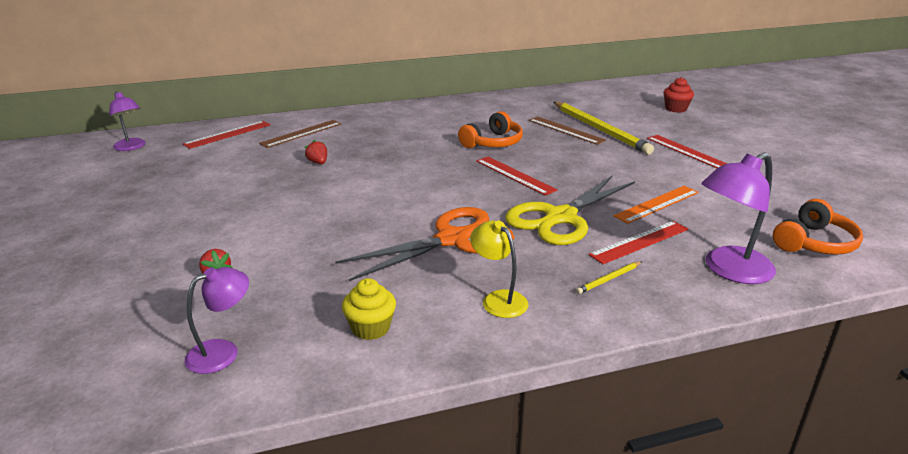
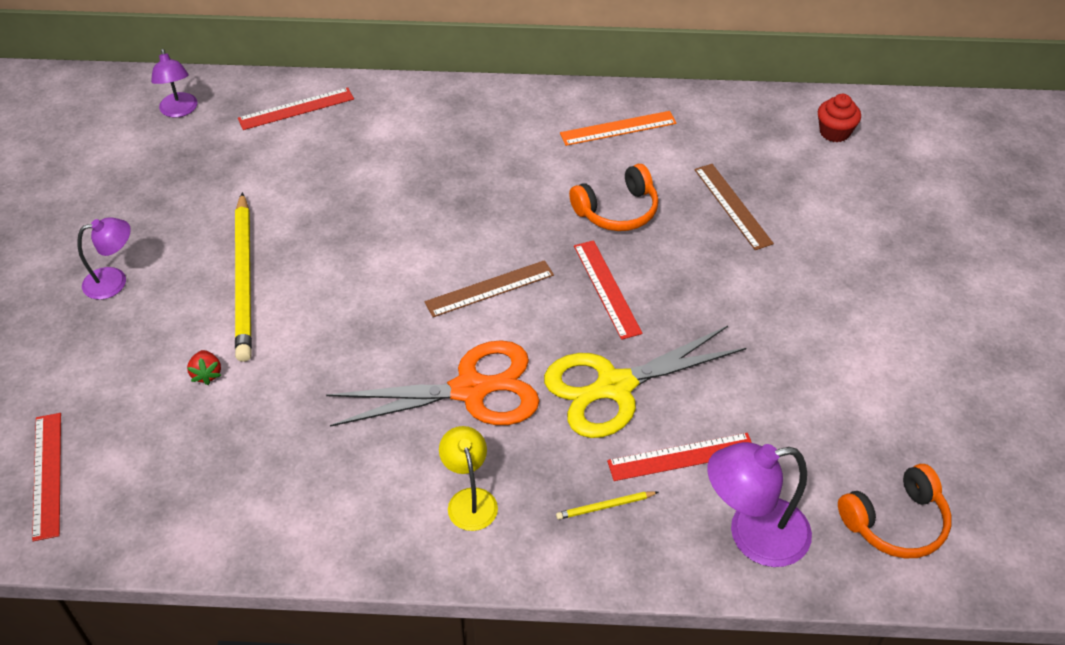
camera: 20 degrees right, 20 degrees up
purple lamp [185,267,249,374] -> purple lamp moved to [77,217,131,300]
brown ruler [259,120,341,148] -> brown ruler moved to [425,260,554,317]
red strawberry [305,140,327,164] -> none
yellow cupcake [342,278,396,340] -> none
yellow pencil [554,102,654,155] -> yellow pencil moved to [235,192,252,362]
orange ruler [613,186,699,224] -> orange ruler moved to [560,111,677,146]
red ruler [647,135,727,168] -> red ruler moved to [32,413,61,541]
red cupcake [663,77,694,113] -> red cupcake moved to [818,94,861,142]

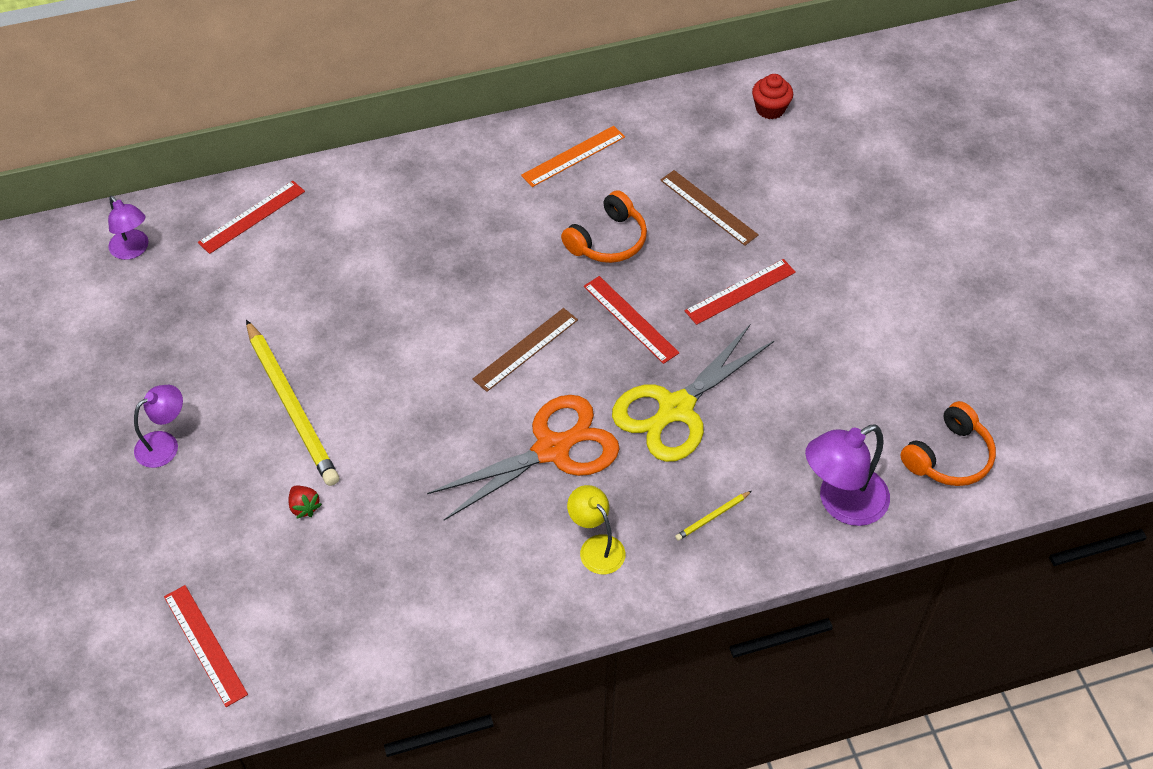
camera: 20 degrees left, 5 degrees up
red ruler [607,433,752,481] -> red ruler moved to [685,259,796,325]

